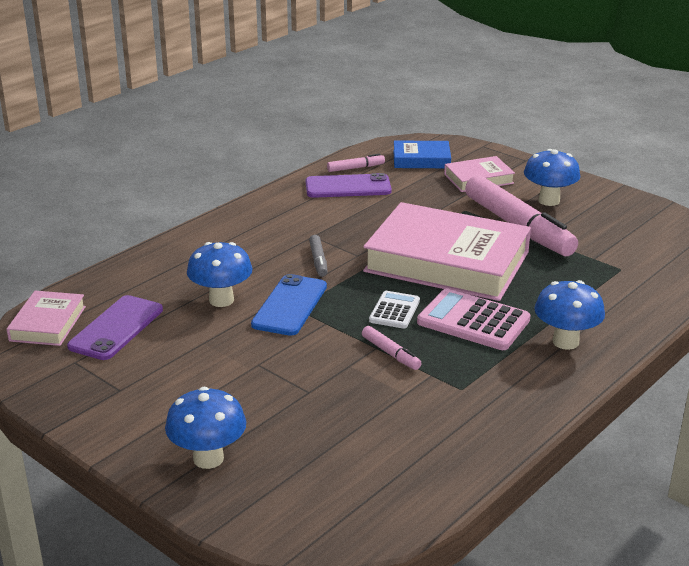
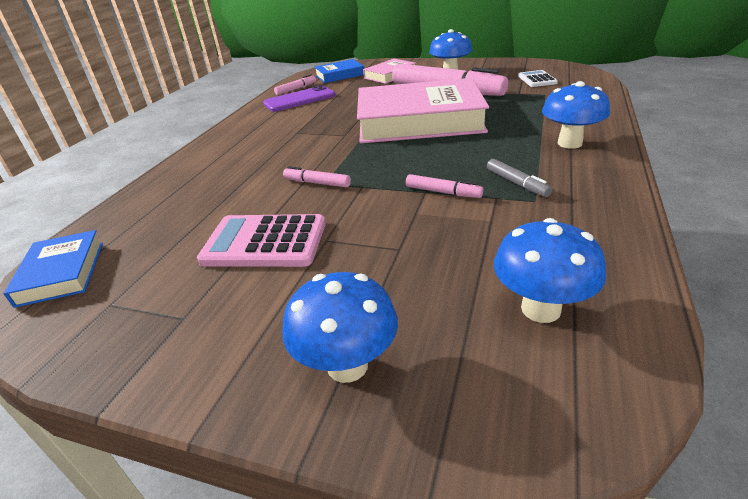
camera: 20 degrees left, 5 degrees up
pink book [6,291,86,346] -> blue book [4,230,103,308]
purple phone [67,295,163,360] -> none
blue mushroom [187,242,253,307] -> blue mushroom moved to [494,218,606,323]
blue phone [251,274,327,336] -> pink marker [283,166,351,188]
grey marker [309,235,328,277] -> grey marker moved to [487,159,552,197]
white calculator [369,291,420,329] -> white calculator moved to [518,70,558,87]
pink calculator [417,288,531,350] -> pink calculator moved to [197,214,326,267]

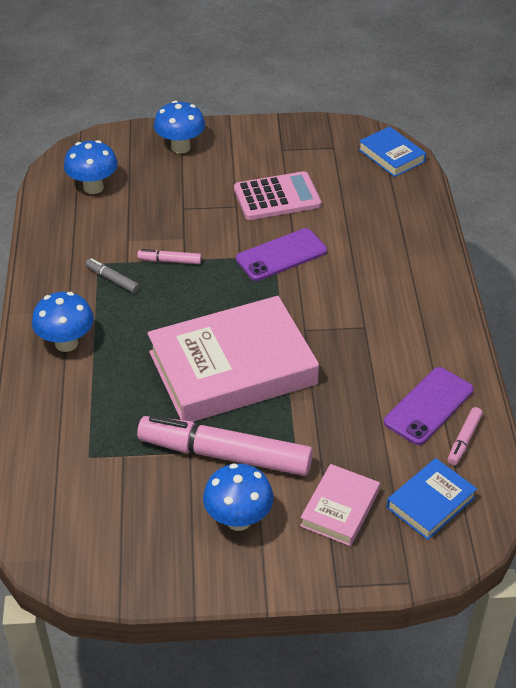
camera: 155 degrees right, 10 degrees up
pink marker [283,166,351,188] -> purple phone [236,228,327,281]
white calculator [518,70,558,87] -> none

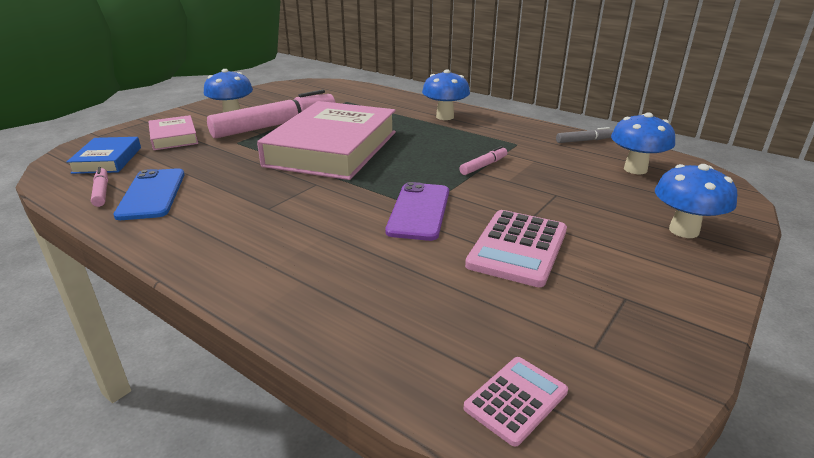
camera: 130 degrees right, 15 degrees down
grey marker [86,258,140,293] -> grey marker moved to [556,127,613,143]
blue book [358,126,426,177] -> pink calculator [464,357,568,447]
purple phone [384,367,474,445] -> blue phone [113,168,185,220]

